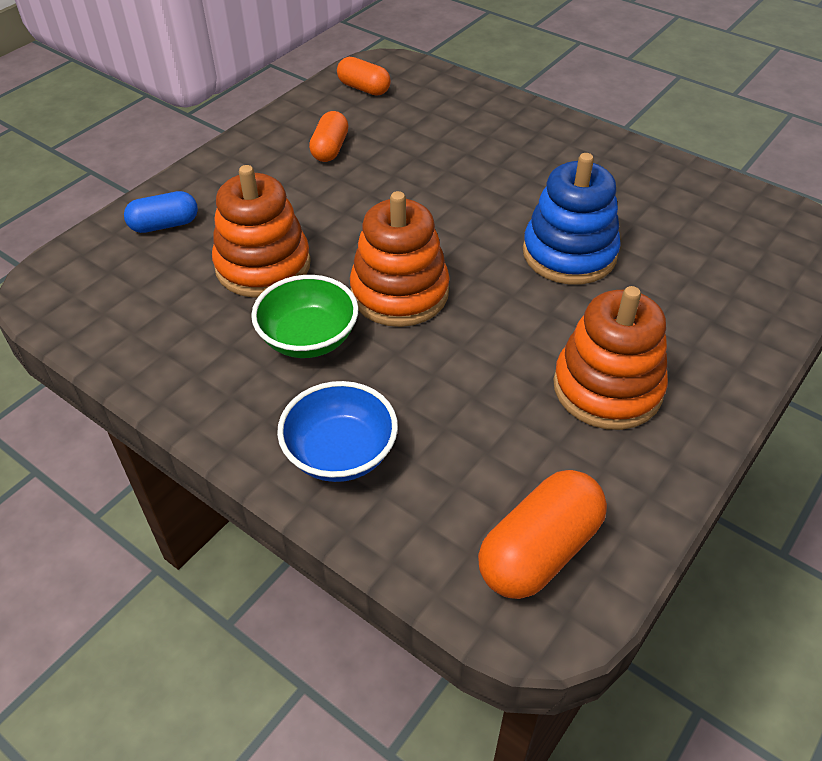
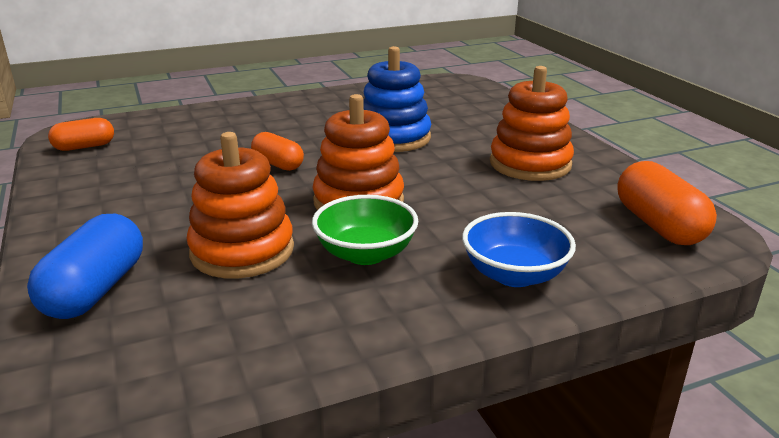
camera: 60 degrees left, 20 degrees down
blue capsule [124,191,198,233] -> blue capsule [27,214,143,319], size x1.56
orange capsule [309,111,349,162] -> orange capsule moved to [251,132,304,171]

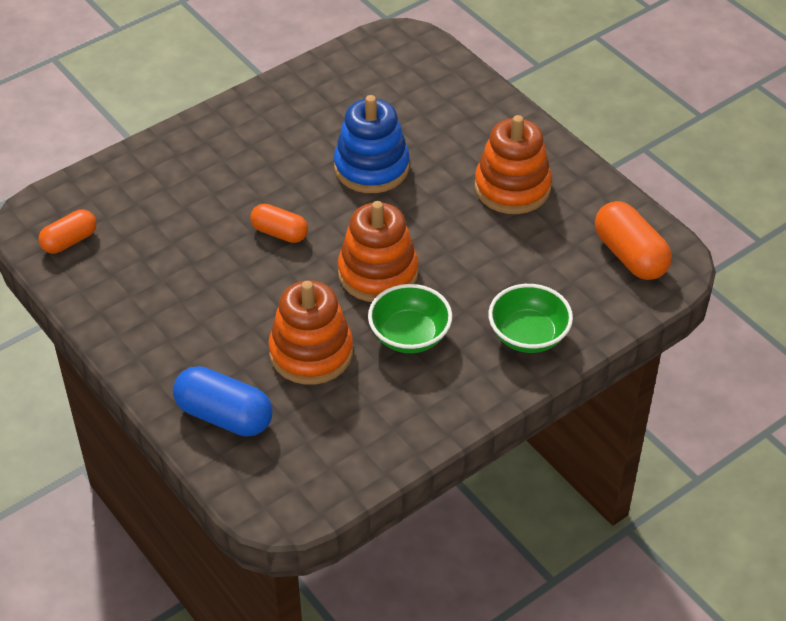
camera: 15 degrees left, 20 degrees up
blue capsule [27,214,143,319] -> blue capsule turned 60 degrees counterclockwise [173,366,273,437]
blue bowl [462,212,576,287] -> green bowl [488,284,573,353]

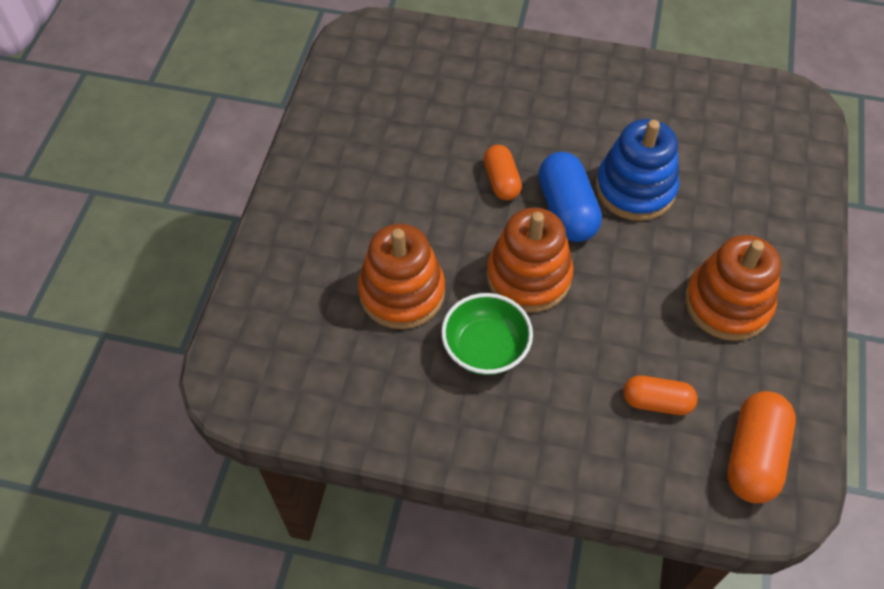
camera: 50 degrees right, 10 degrees up
orange capsule [38,209,97,254] -> orange capsule moved to [623,375,698,415]
blue capsule [173,366,273,437] -> blue capsule moved to [538,152,602,242]
green bowl [488,284,573,353] -> none

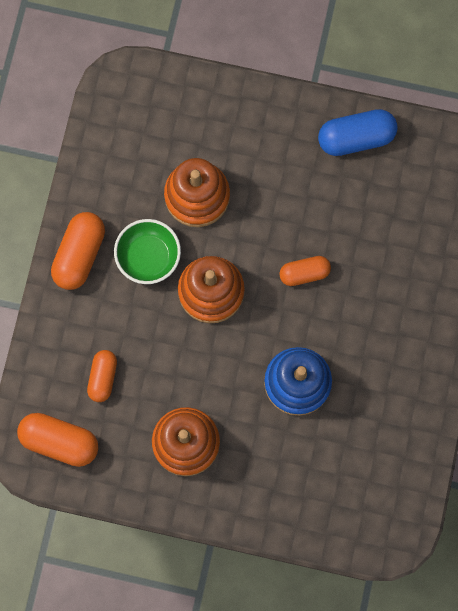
camera: 90 degrees right, 20 degrees up
blue capsule [538,152,602,242] -> blue capsule moved to [318,109,398,156]
none -> orange capsule [51,212,105,290]

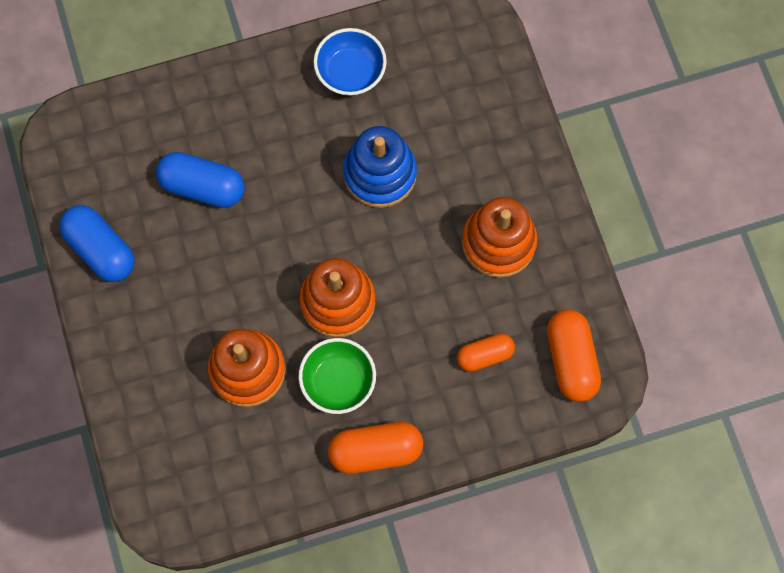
camera: 120 degrees left, 5 degrees down
orange capsule [279,256,331,286] -> none
none -> blue capsule [156,152,245,208]
none -> blue bowl [314,28,387,96]

